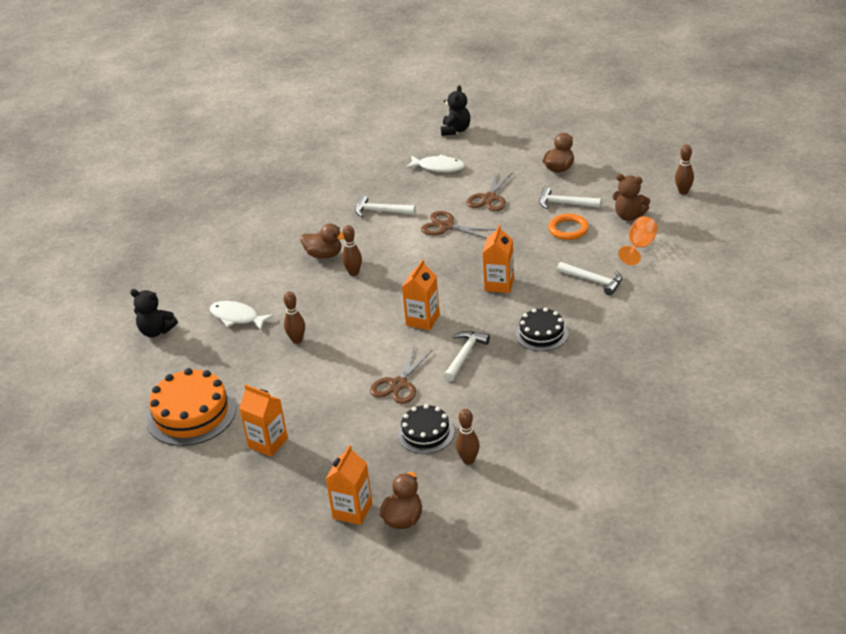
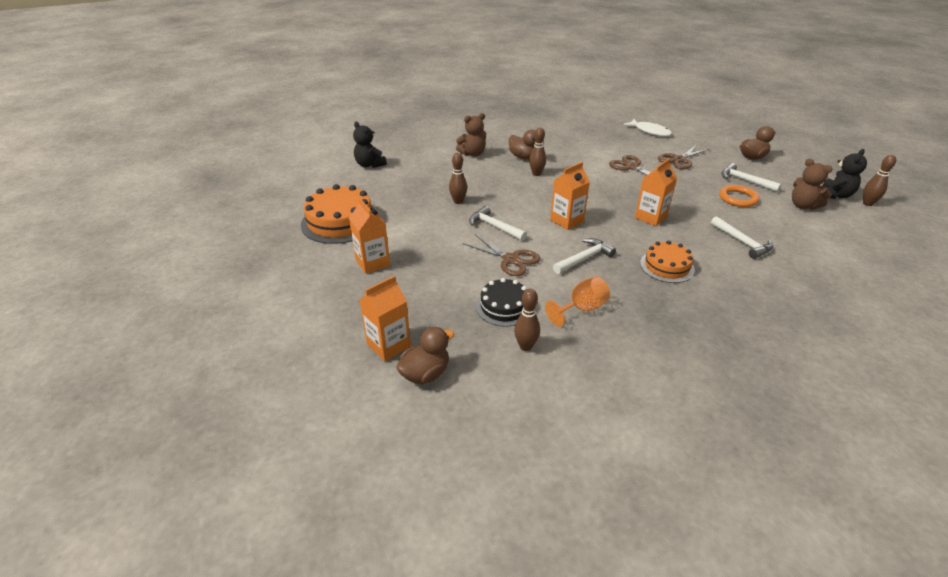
camera: 25 degrees right, 0 degrees up
white fish [209,301,274,331] -> none
white hammer [355,195,416,217] -> white hammer moved to [469,206,527,241]
brown scissors [370,347,433,404] -> brown scissors turned 105 degrees counterclockwise [463,234,540,276]
black teddy bear [441,85,470,136] -> black teddy bear moved to [823,149,867,199]
black cake [515,308,568,351] -> orange cake [640,241,695,283]
orange goblet [618,216,658,265] -> orange goblet moved to [545,276,610,327]
none -> brown teddy bear [456,113,486,157]

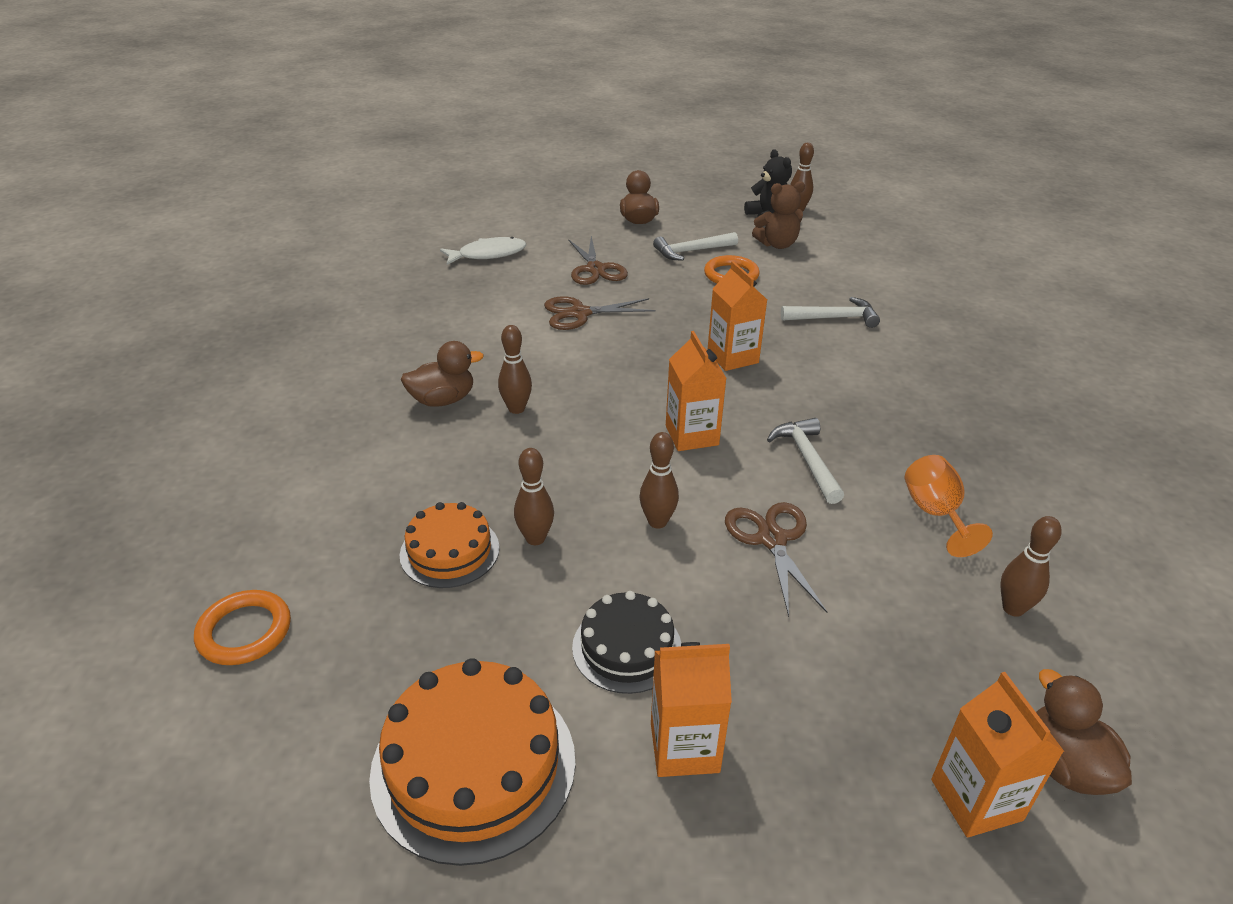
camera: 65 degrees left, 0 degrees up
black teddy bear [353,122,387,168] -> orange ring [194,590,291,665]
brown teddy bear [456,113,486,157] -> none
brown scissors [463,234,540,276] -> brown scissors turned 75 degrees counterclockwise [725,502,827,617]
white hammer [469,206,527,241] -> brown bowling pin [640,432,679,529]
black cake [476,278,527,326] -> black cake moved to [572,591,681,694]
orange cake [640,241,695,283] -> orange cake moved to [400,502,499,588]

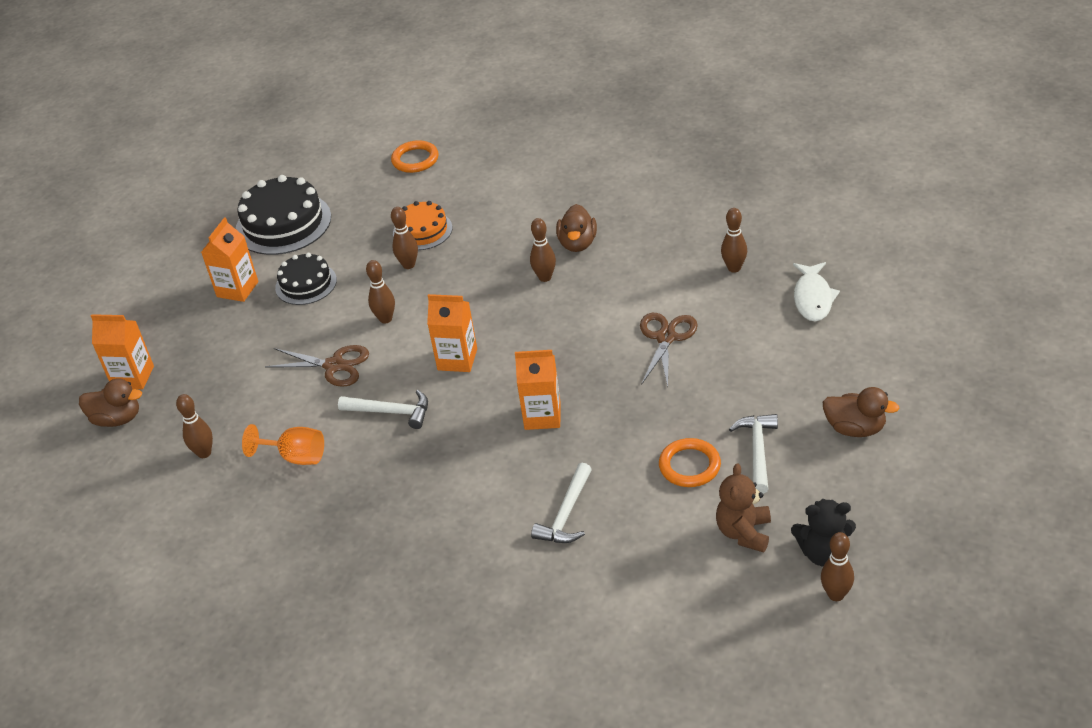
camera: 120 degrees right, 5 degrees up
orange cake [369,658,576,866] -> black cake [236,175,331,255]
brown scissors [568,236,628,285] -> none
none -> brown bowling pin [721,208,747,273]

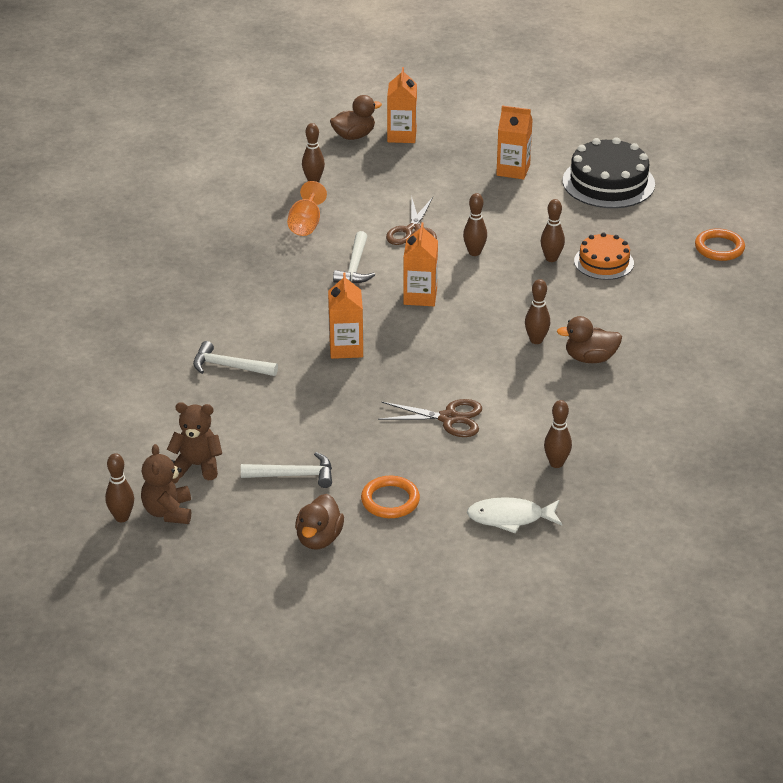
camera: 80 degrees right, 5 degrees down
brown duck [79,378,142,427] -> brown duck turned 120 degrees counterclockwise [330,95,382,140]
black cake [275,253,337,305] -> none
orange ring [659,438,721,487] -> orange ring moved to [361,476,420,518]
black teddy bear [791,499,856,566] -> brown teddy bear [141,444,191,524]

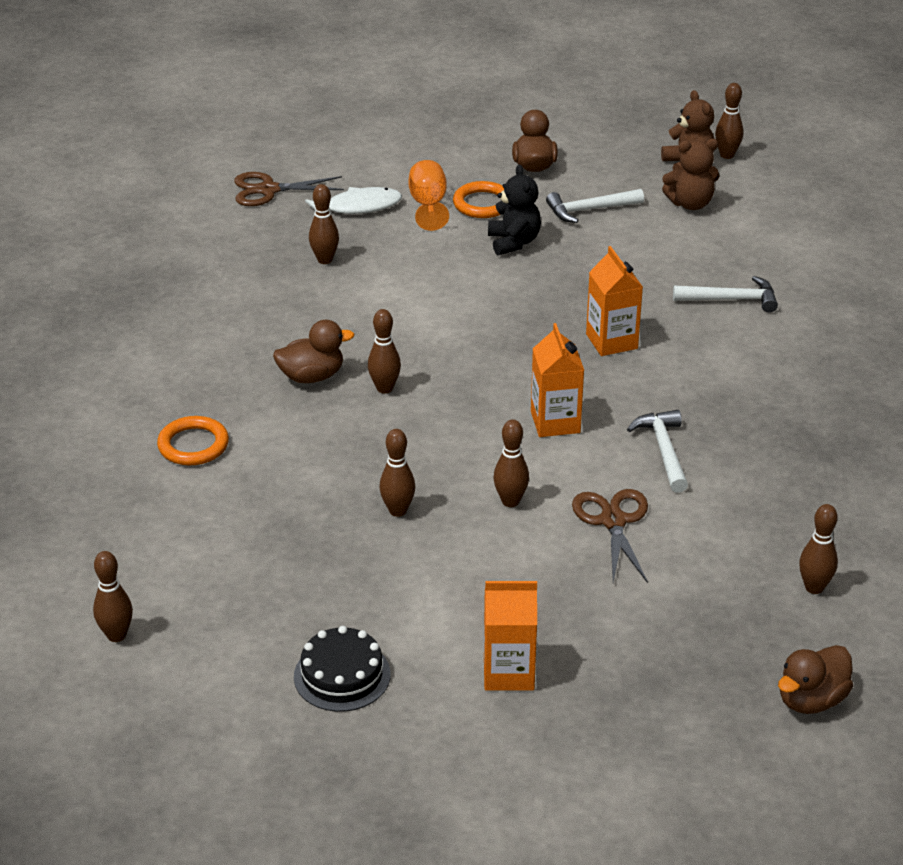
camera: 165 degrees right, 0 degrees up
orange goblet [287,181,327,236] -> orange goblet moved to [409,160,449,231]
brown scissors [378,399,482,437] -> brown scissors moved to [234,172,344,206]
orange carton [387,67,417,143] -> none
black cake [563,137,655,208] -> black cake [294,626,391,712], size x0.61
orange cake [574,232,634,280] -> none
orange ring [695,228,745,261] -> orange ring moved to [157,416,229,465]
none -> brown bowling pin [93,551,133,642]
none -> black teddy bear [488,165,541,255]

